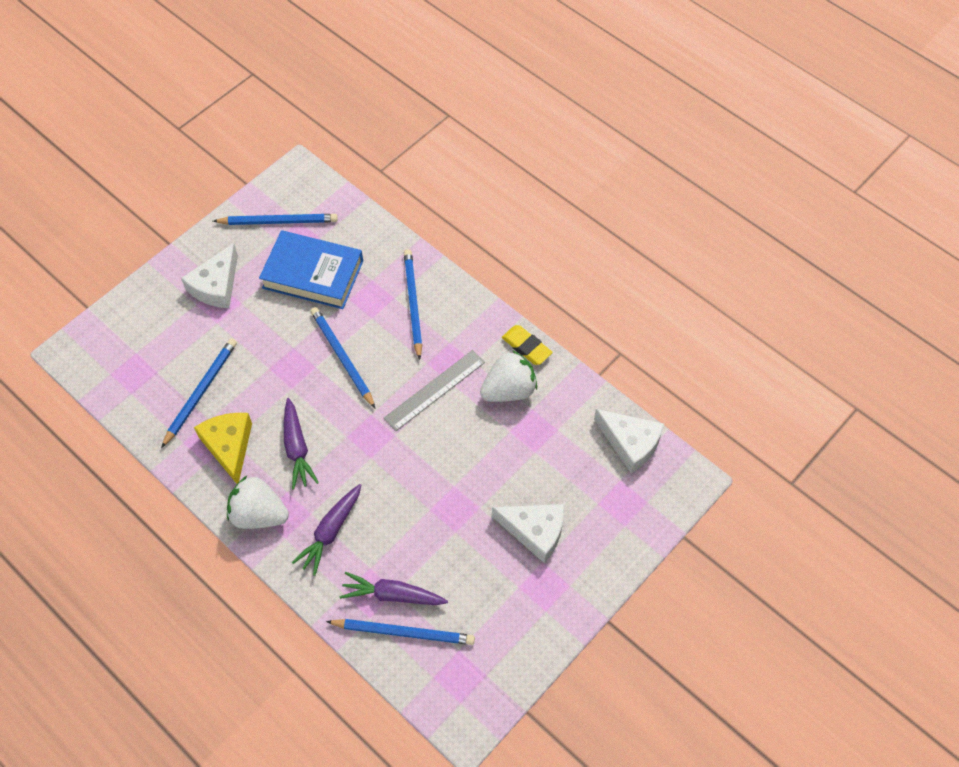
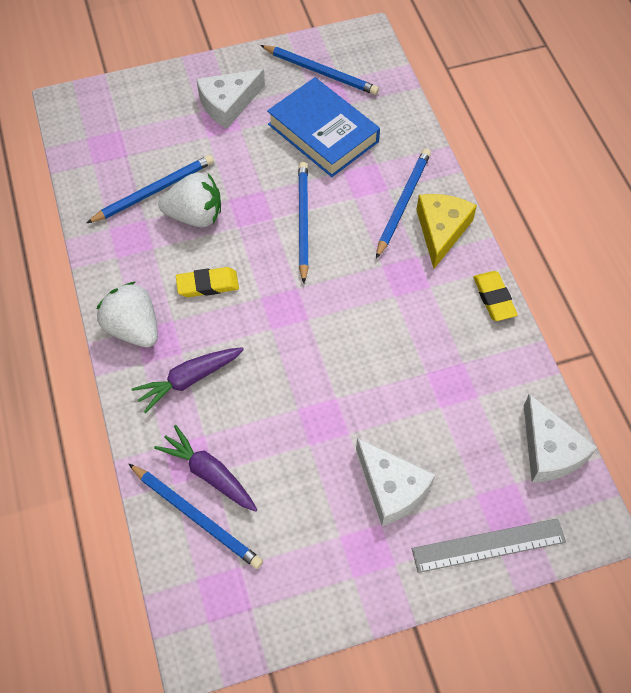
camera: 30 degrees right, 0 degrees up
yellow cheese [194,413,252,484] -> yellow cheese moved to [416,194,477,269]
purple carrot [284,398,319,490] -> yellow eraser [176,267,239,297]
grey ruler [384,350,485,431] -> grey ruler moved to [412,518,566,573]
white strawberry [480,350,537,402] -> white strawberry moved to [158,172,221,227]

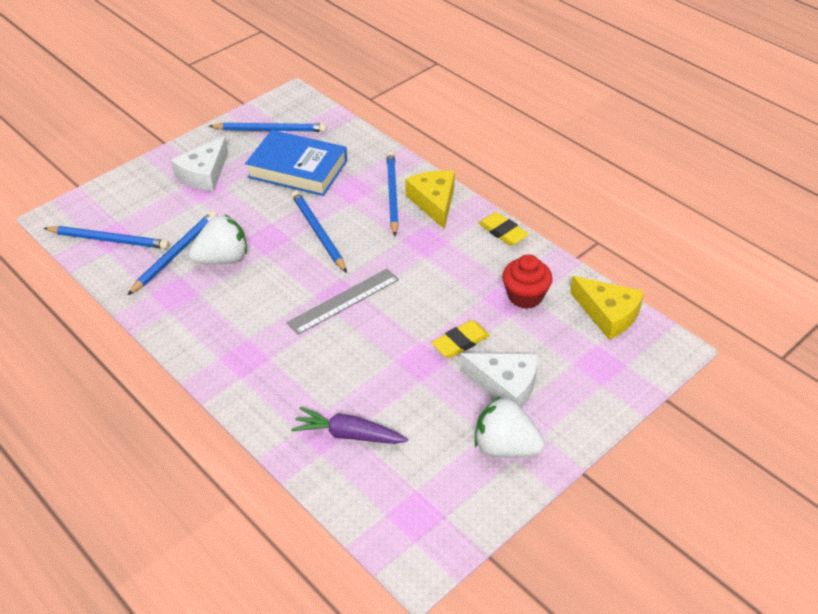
camera: 25 degrees left, 15 degrees down
white strawberry [97,282,158,347] -> white strawberry moved to [475,396,545,457]
blue pencil [129,464,263,569] -> blue pencil moved to [43,226,169,249]
purple carrot [131,347,244,413] -> none
yellow eraser [176,267,239,297] -> yellow eraser moved to [432,320,490,358]
grey ruler [412,518,566,573] -> grey ruler moved to [287,269,399,335]
white cheese [524,394,597,482] -> yellow cheese [570,276,644,340]
none -> red cupcake [502,254,553,309]

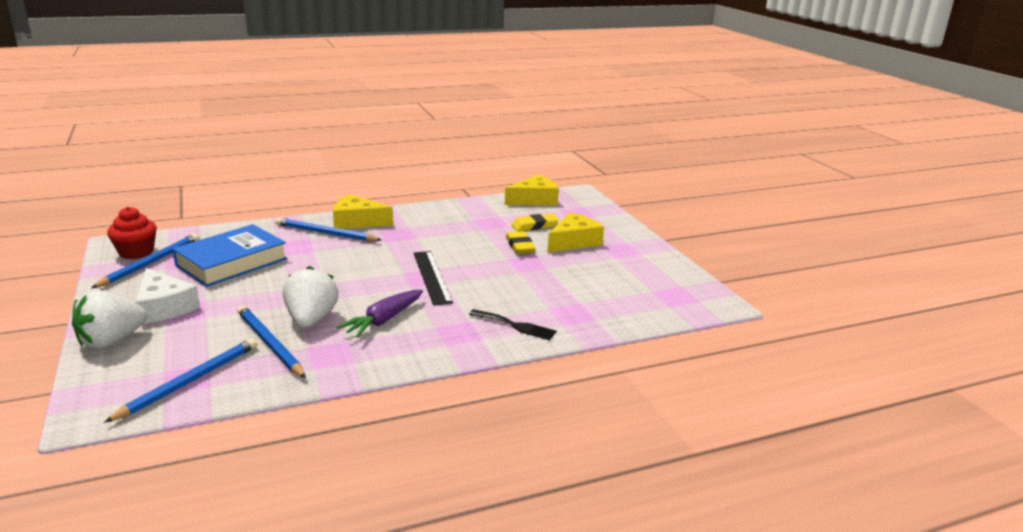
camera: 70 degrees left, 20 degrees down
grey ruler [287,269,399,335] -> black ruler [413,251,453,306]
purple carrot [291,407,408,444] -> purple carrot moved to [337,290,423,338]
blue pencil [292,191,347,273] -> none
white cheese [460,353,538,408] -> yellow cheese [547,212,604,252]
white strawberry [475,396,545,457] -> white strawberry moved to [72,290,147,349]
yellow eraser [478,212,529,246] -> yellow eraser moved to [511,214,559,231]
red cupcake [502,254,553,309] -> red cupcake moved to [107,207,157,259]
none -> black fork [469,309,557,340]

